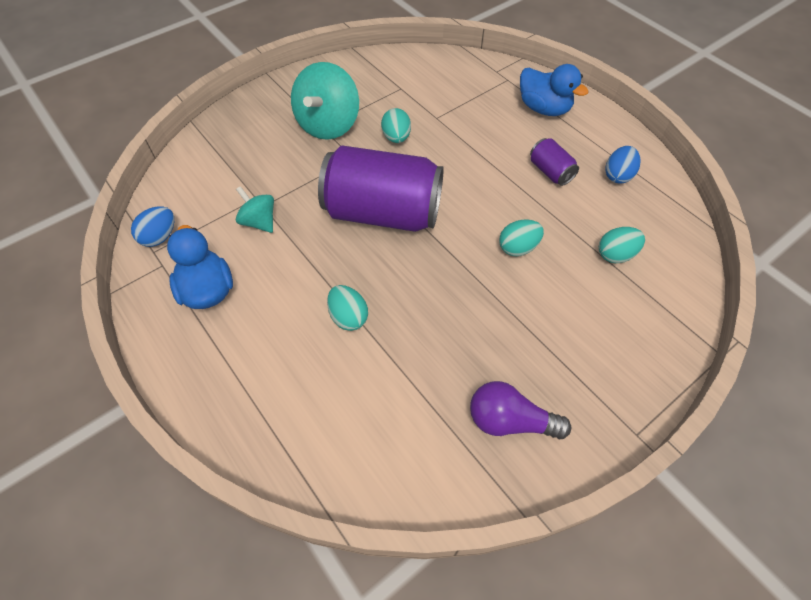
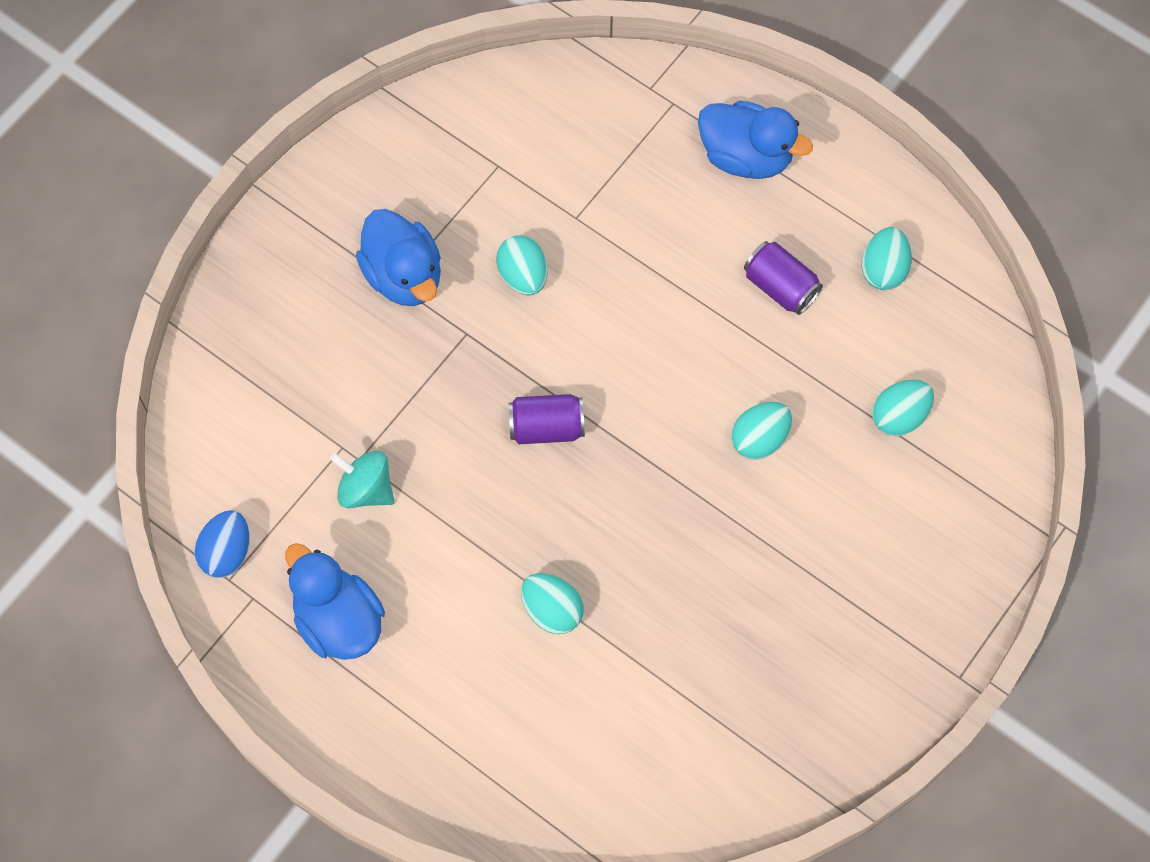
camera: 15 degrees left, 10 degrees up
turquoise spinning top [291,62,359,140] -> blue duck [356,209,441,306]
purple can [318,145,444,232] -> purple can [508,394,585,444], size x0.44
purple light bulb [470,381,571,439] -> none
blue egg [605,146,641,184] -> turquoise egg [861,227,912,290]

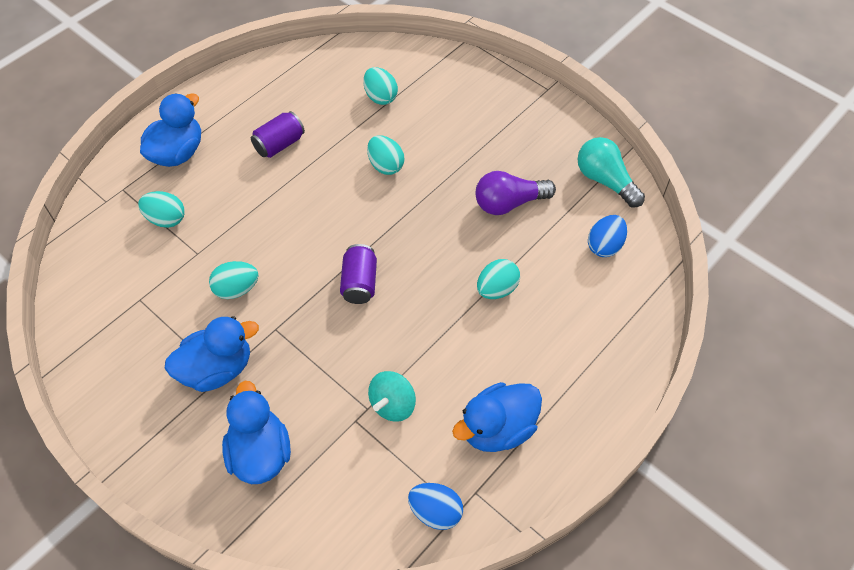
camera: 85 degrees left, 10 degrees down
turquoise egg [861,227,912,290] -> turquoise egg moved to [138,191,185,228]
none -> blue duck [222,381,291,484]
none -> purple light bulb [475,171,556,215]
none -> turquoise light bulb [577,137,645,208]
none -> blue egg [588,215,627,257]

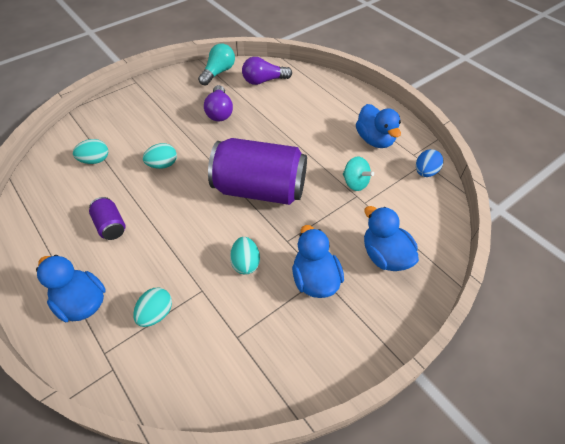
camera: 80 degrees left, 5 degrees down
blue duck [222,381,291,484] -> blue duck turned 60 degrees clockwise [364,206,419,271]
purple can [340,244,377,304] -> purple can [208,138,307,205], size x2.29
turquoise egg [477,259,520,299] -> none
turquoise light bulb [577,137,645,208] -> turquoise light bulb turned 150 degrees clockwise [198,43,235,86]
blue egg [588,215,627,257] -> purple light bulb [242,57,292,85]

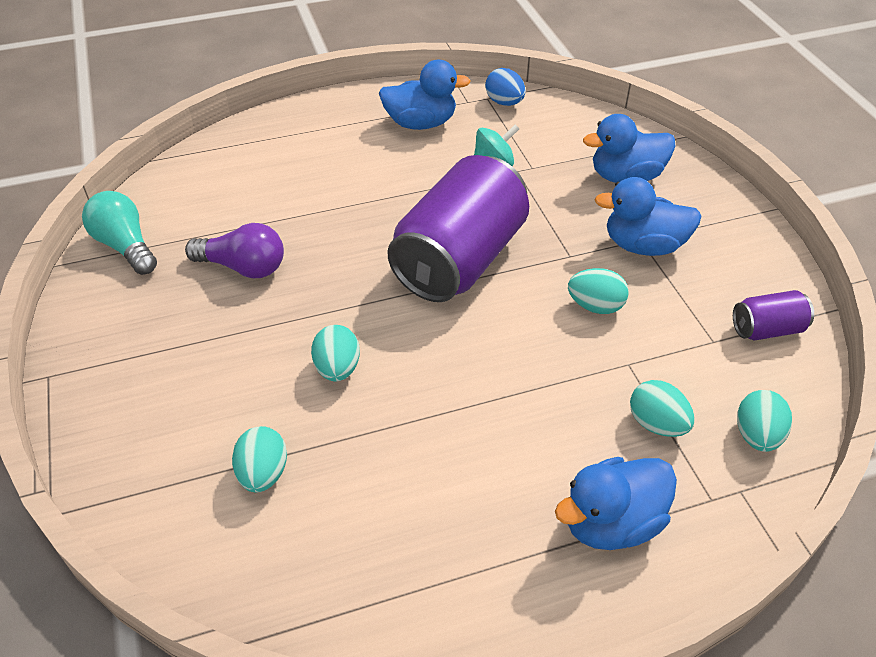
camera: 70 degrees left, 5 degrees down
purple can [89,197,126,240] -> purple can moved to [733,290,814,340]
purple light bulb [242,57,292,85] -> none
none -> turquoise egg [737,390,792,452]

